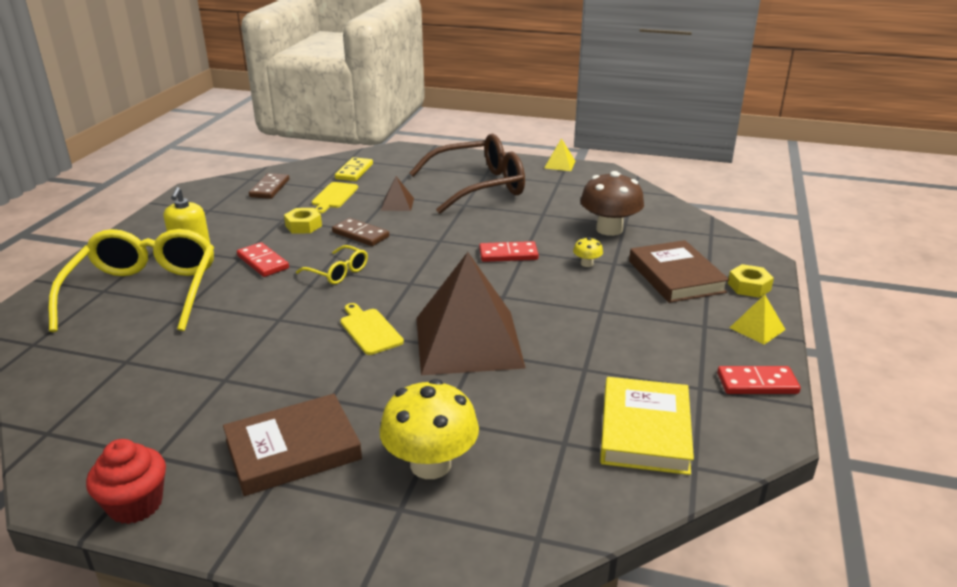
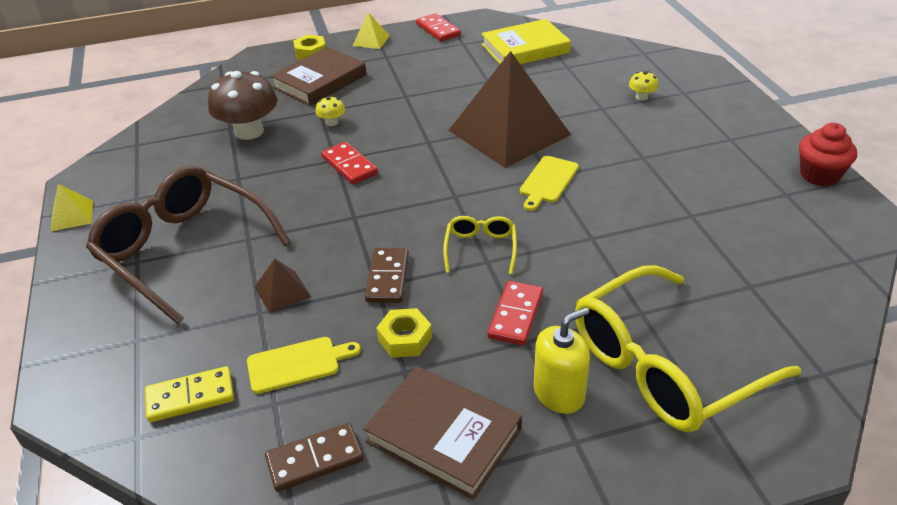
camera: 120 degrees left, 10 degrees up
brown book [223,394,362,496] -> brown book moved to [363,366,522,500]
yellow mushroom [380,379,479,479] -> yellow mushroom [629,71,658,101], size x0.44

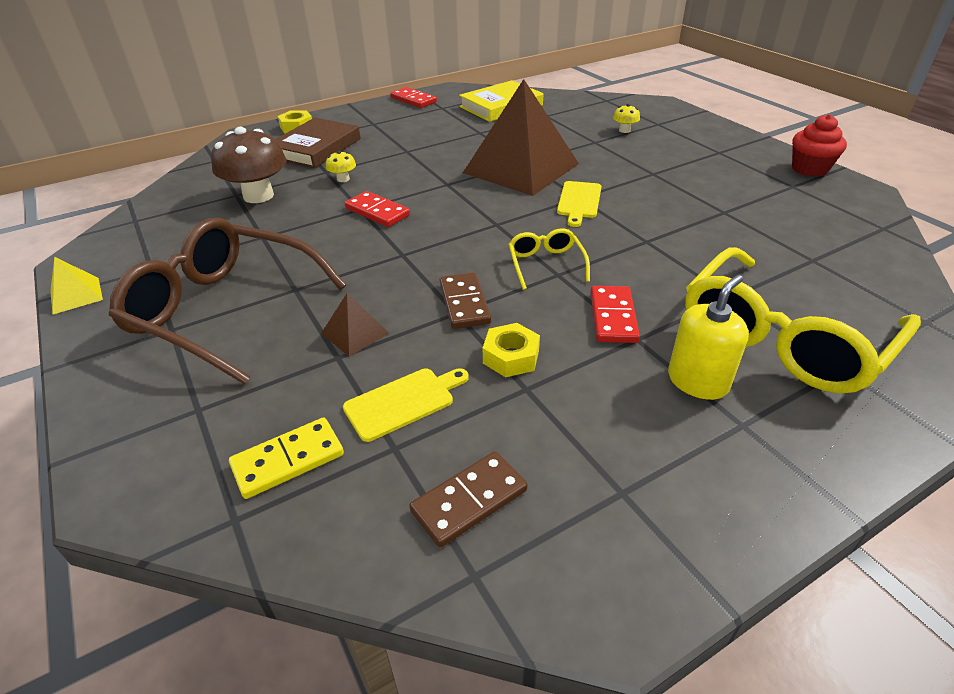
camera: 15 degrees left, 0 degrees up
yellow pyramid [352,12,390,49] -> none
brown book [363,366,522,500] -> none

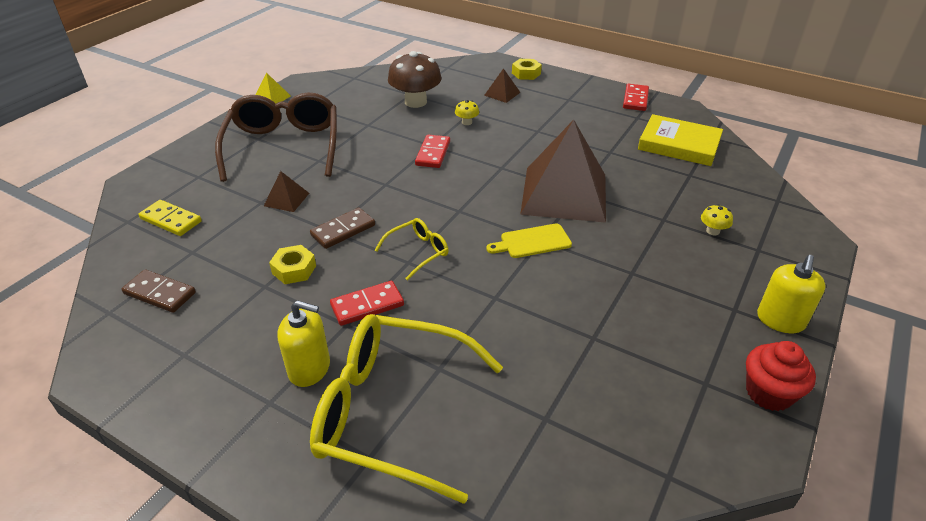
camera: 60 degrees right, 0 degrees up
brown book [275,118,360,168] -> brown pyramid [484,68,521,103]
yellow cutting board [343,368,469,442] -> none
none -> yellow soap dispenser [757,255,826,333]

